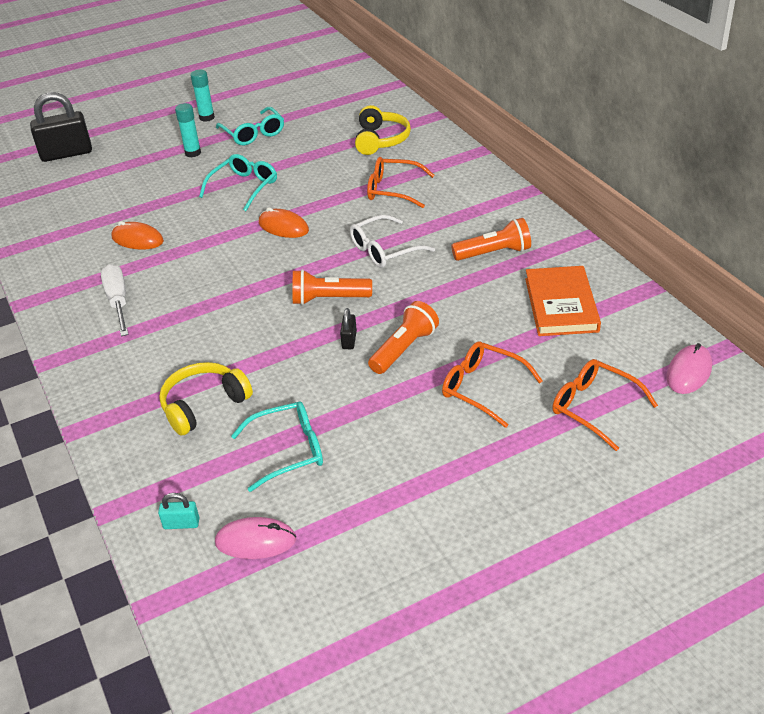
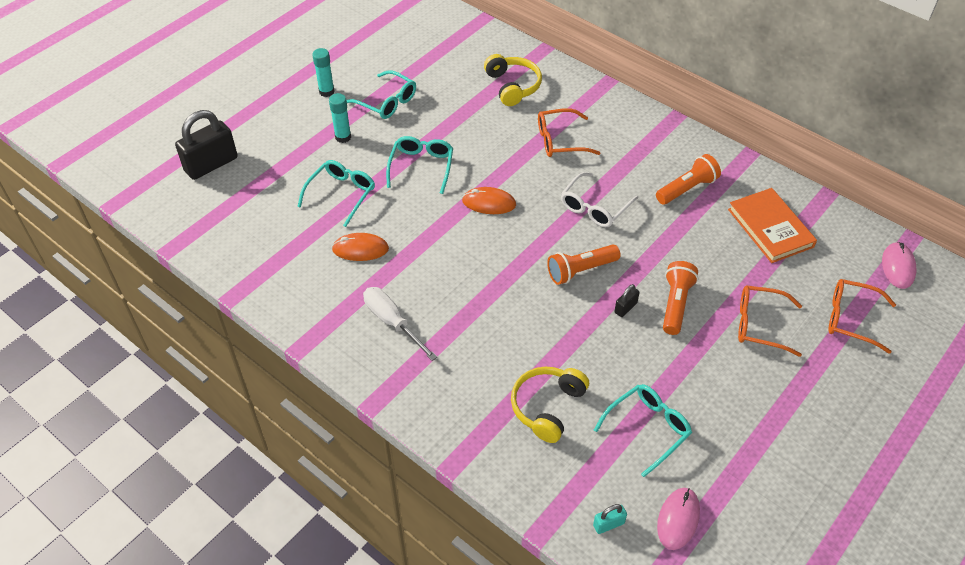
camera: 25 degrees left, 10 degrees up
pink mouse [215,517,296,559] -> pink mouse turned 45 degrees counterclockwise [657,488,700,550]
black padlock [340,308,357,349] -> black padlock turned 60 degrees clockwise [614,284,640,317]
none -> turquoise glasses [297,160,375,227]

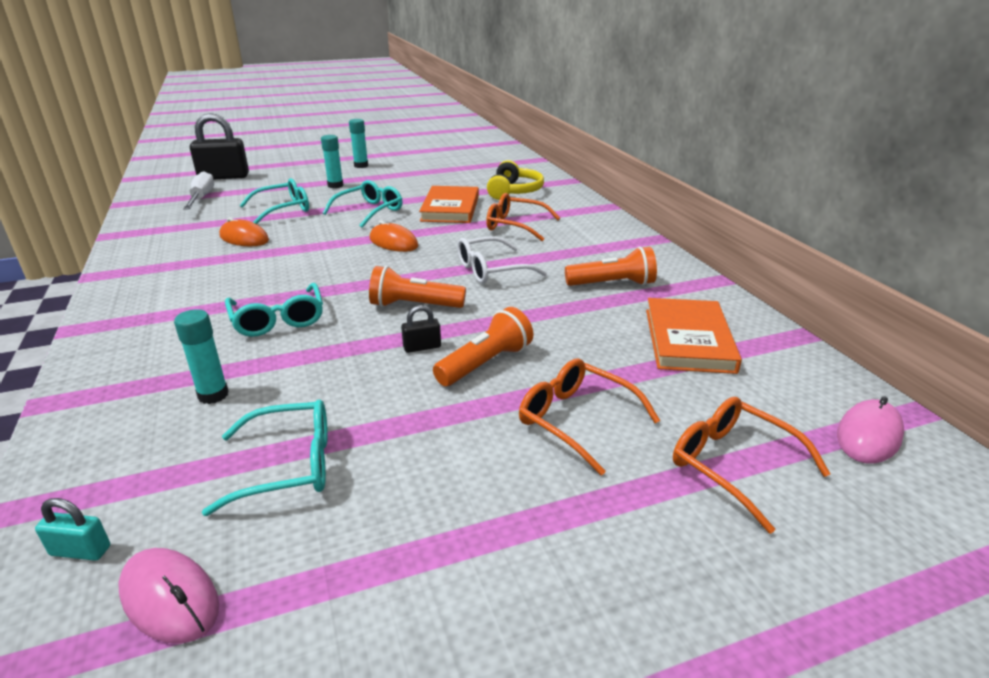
camera: 30 degrees right, 20 degrees down
turquoise glasses [346,70,416,119] -> turquoise glasses moved to [225,283,323,337]
white screwdriver [363,287,437,361] -> white screwdriver moved to [183,171,214,210]
yellow headphones [511,366,589,443] -> turquoise glue stick [174,309,229,404]
pink mouse [657,488,700,550] -> pink mouse turned 75 degrees clockwise [119,548,219,644]
none -> orange book [419,186,479,223]

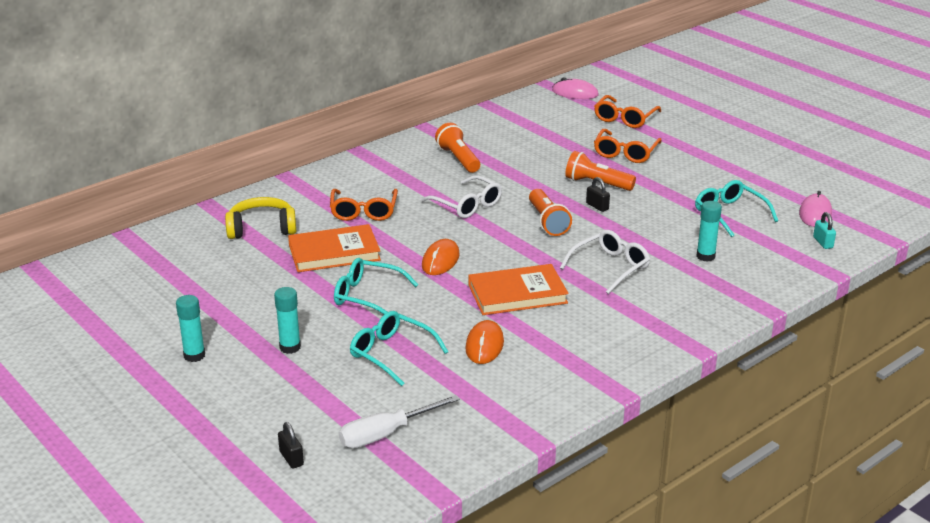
camera: 110 degrees left, 0 degrees up
black padlock [190,113,249,180] -> black padlock [278,422,304,469], size x0.44
turquoise glasses [225,283,323,337] -> white glasses [560,230,650,294]
orange book [646,298,742,374] -> orange book moved to [468,264,569,315]

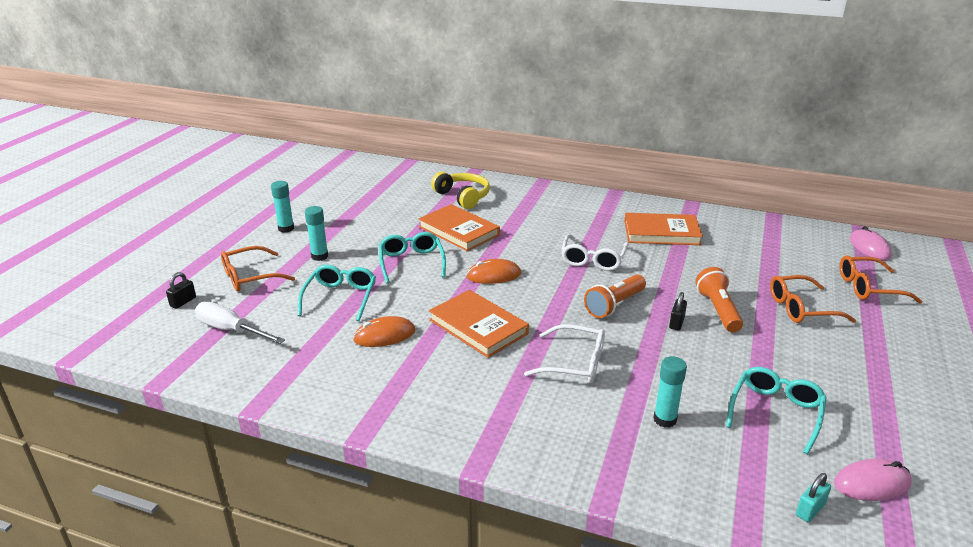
camera: 60 degrees right, 0 degrees up
orange glasses [330,189,398,221] -> orange glasses moved to [221,246,295,291]
orange flashlight [435,123,480,173] -> orange book [624,213,703,245]

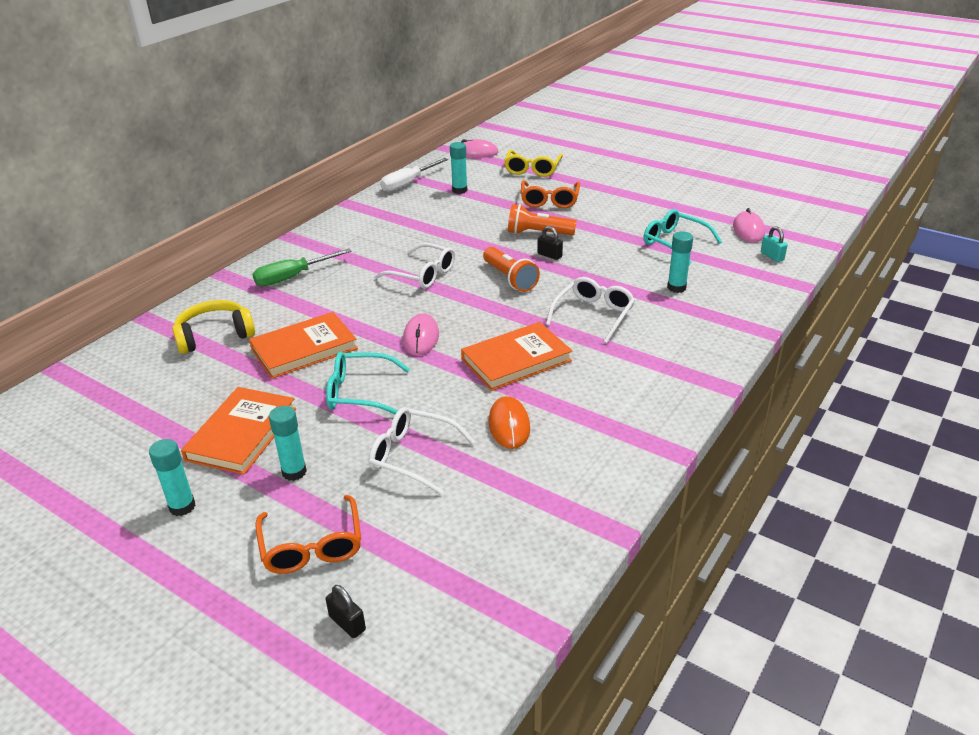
camera: 75 degrees left, 5 degrees up
white screwdriver [195,302,285,344] -> white screwdriver moved to [380,158,448,192]
turquoise glasses [298,265,376,321] -> white glasses [369,407,475,495]
orange mouse [466,259,521,284] -> pink mouse [403,313,439,356]
orange book [624,213,703,245] -> orange book moved to [181,387,296,475]
orange glasses [840,255,923,304] -> yellow glasses [504,150,563,177]
none -> green screwdriver [252,248,352,286]
none -> turquoise glue stick [450,142,468,194]

